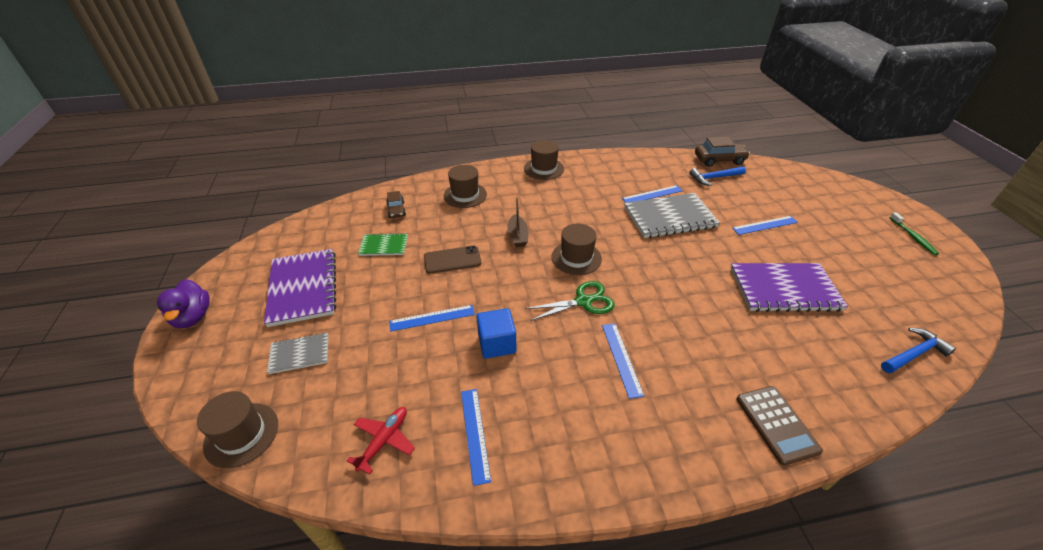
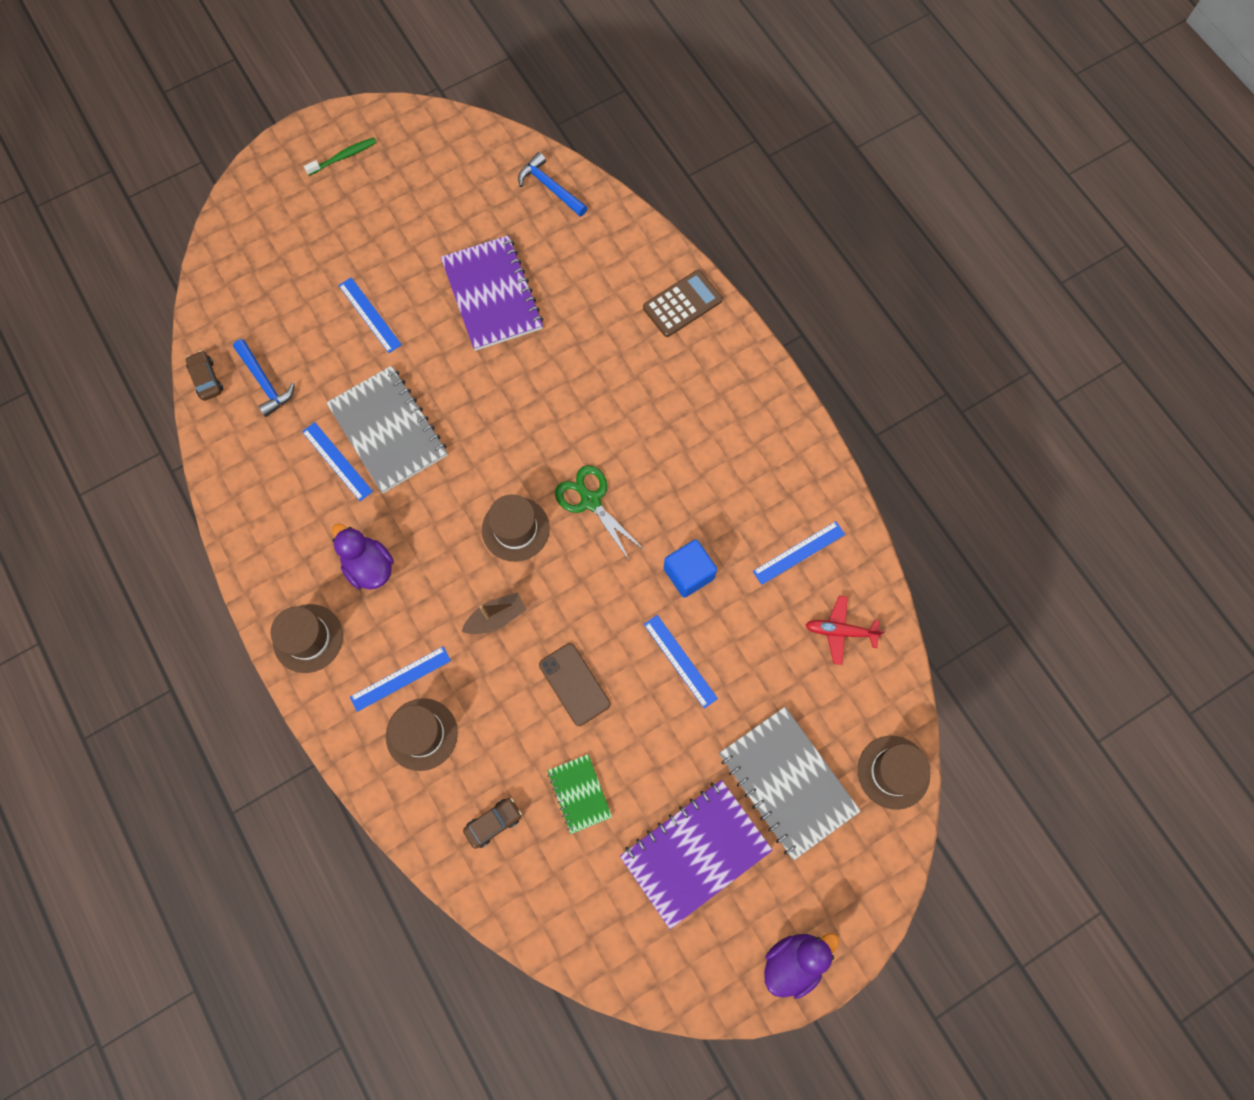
camera: 110 degrees left, 30 degrees up
grey notebook [267,332,328,374] -> grey notebook [719,707,861,861], size x1.89
blue ruler [602,323,644,399] -> blue ruler moved to [350,646,451,712]
brown car [695,136,750,167] -> brown car [186,350,223,401], size x0.62
none -> purple duck [332,523,394,590]

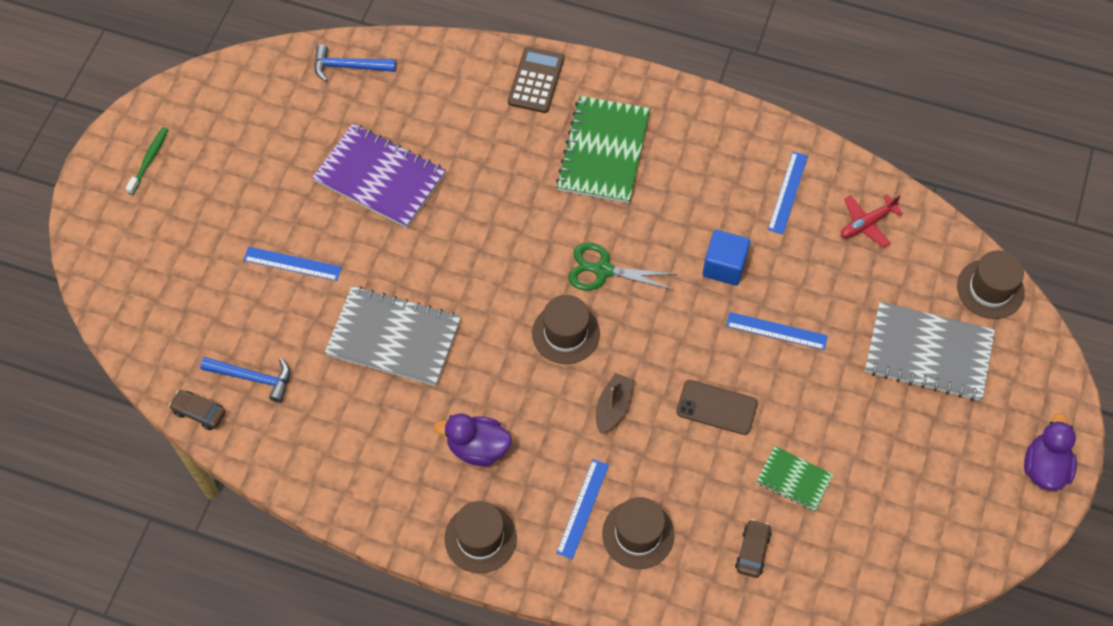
camera: 40 degrees left, 10 degrees down
blue ruler [302,422,373,501] -> none
purple notebook [620,780,773,929] -> none
none -> green notebook [556,96,650,203]

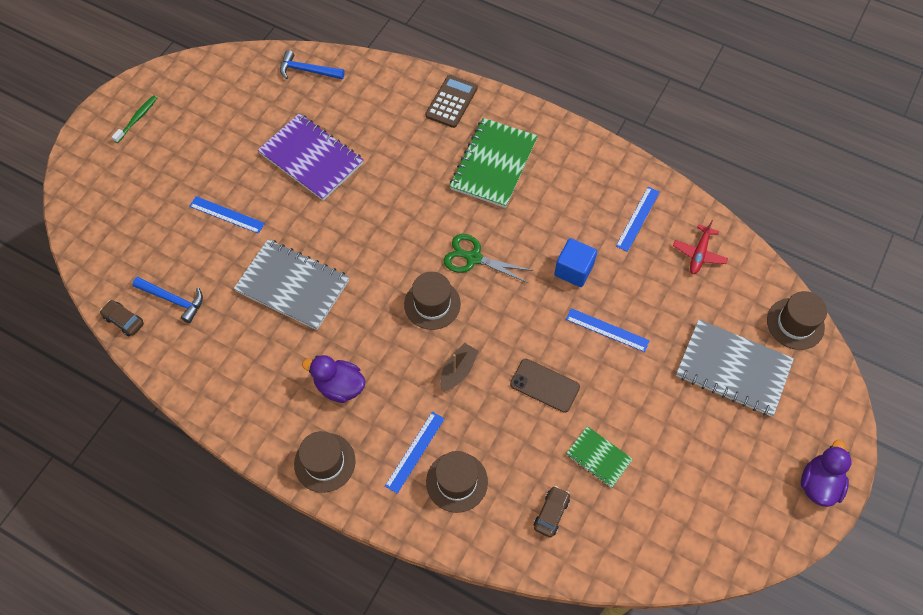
camera: 10 degrees right, 0 degrees up
red plane [841,194,903,247] -> red plane turned 45 degrees counterclockwise [673,220,728,274]

